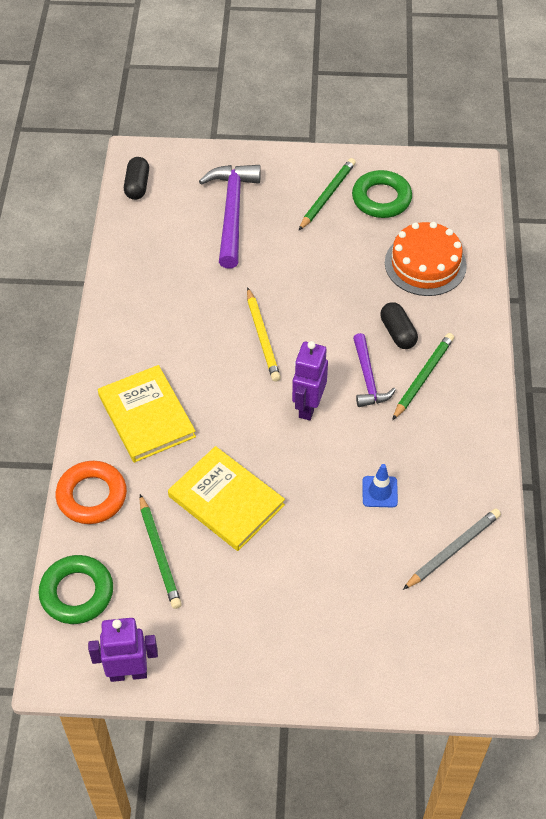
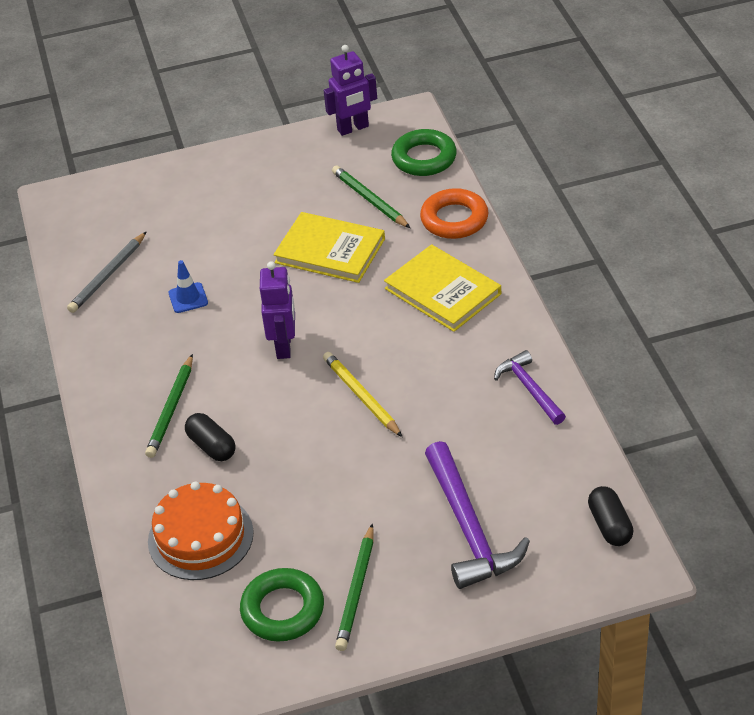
camera: 165 degrees right, 10 degrees down
purple hammer [353,333,396,407] -> purple hammer moved to [494,350,566,425]

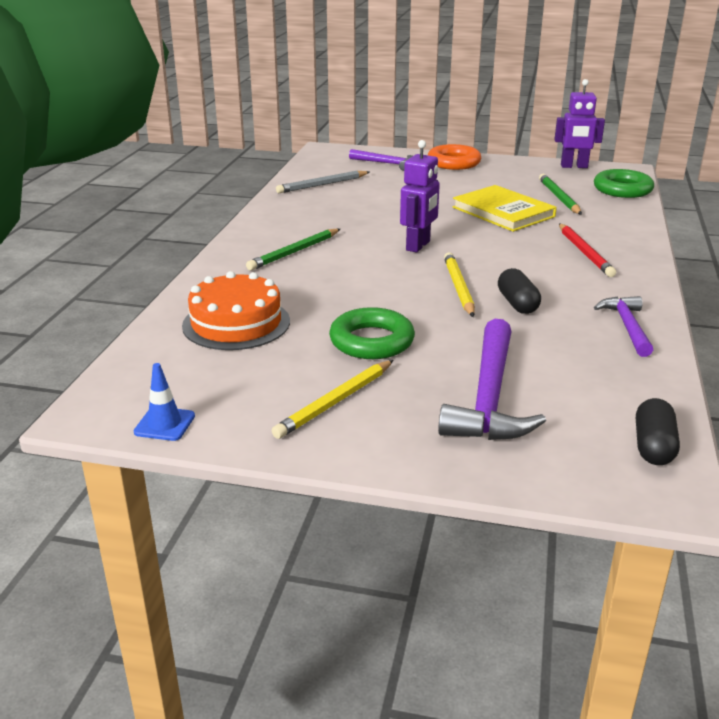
camera: 25 degrees right, 15 degrees down
blue traffic cone [168,260,208,313] -> blue traffic cone moved to [134,363,195,441]
black capsule [185,413,236,461] -> black capsule moved to [498,268,541,314]
green ring [240,568,324,642] -> green ring moved to [329,307,415,359]
green pencil [335,524,374,651] -> yellow pencil [272,360,393,439]
yellow book [384,244,501,332] -> red pencil [559,223,616,277]
orange ring [420,188,489,239] -> orange ring moved to [428,144,481,170]
none -> purple hammer [349,149,412,171]

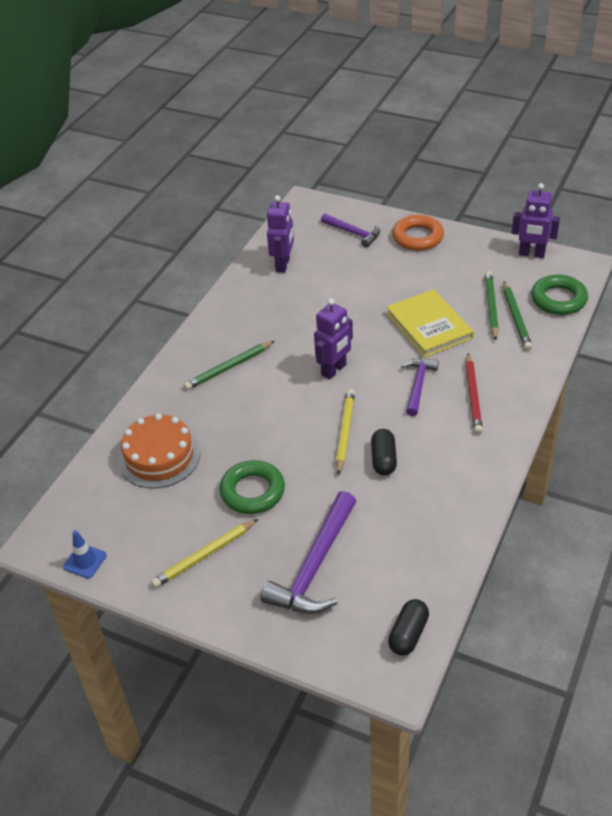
camera: 15 degrees right, 15 degrees up
grey pencil [276,171,370,193] -> purple robot [267,195,294,273]
purple hammer [594,296,653,357] -> purple hammer moved to [401,358,439,416]
none -> green pencil [503,281,532,350]

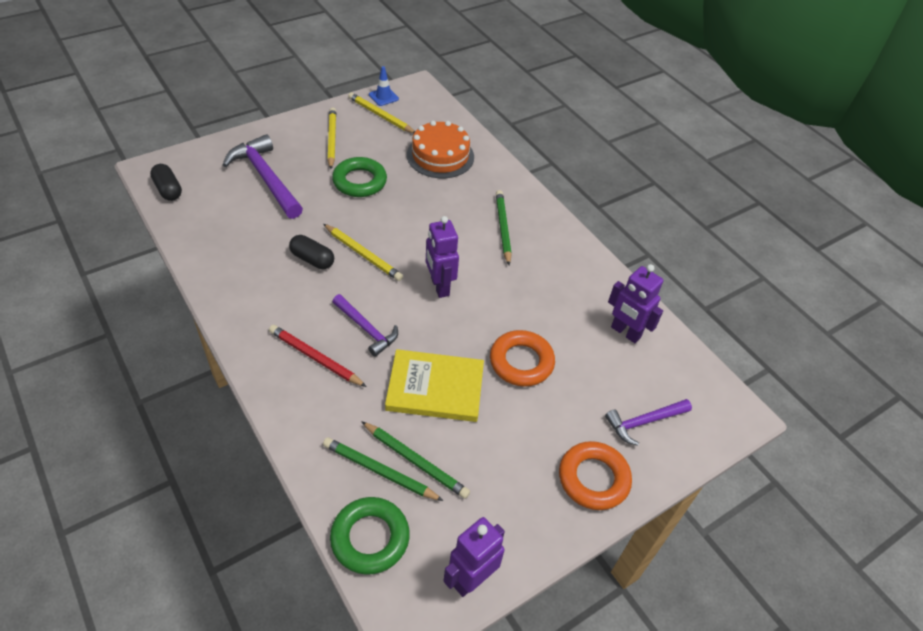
camera: 115 degrees right, 5 degrees up
none -> yellow pencil [348,92,415,134]
none -> orange ring [490,330,555,387]

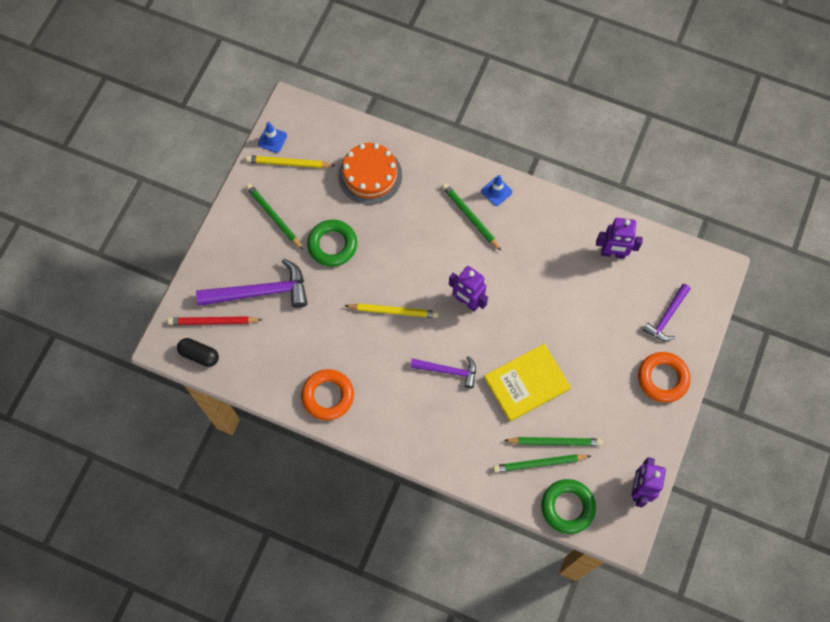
camera: 30 degrees left, 20 degrees up
purple hammer [223,134,303,219] -> purple hammer turned 150 degrees clockwise [196,259,307,308]
red pencil [269,325,367,387] -> red pencil moved to [167,316,262,325]
black capsule [289,235,334,269] -> none
yellow pencil [328,107,336,169] -> green pencil [246,183,303,250]
orange ring [490,330,555,387] -> orange ring moved to [301,369,354,420]
none -> blue traffic cone [481,175,512,206]

